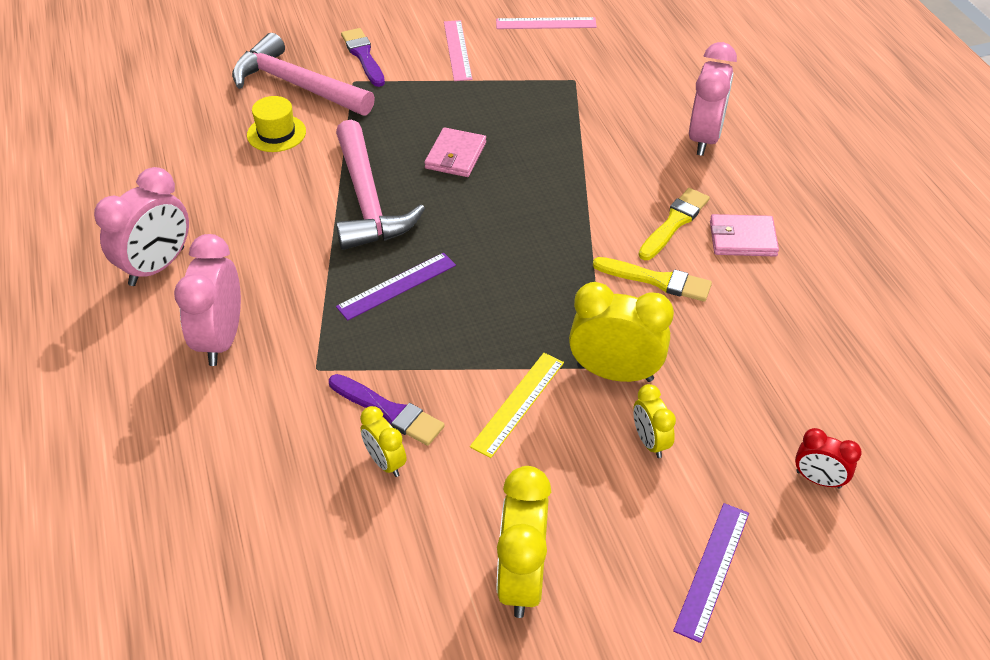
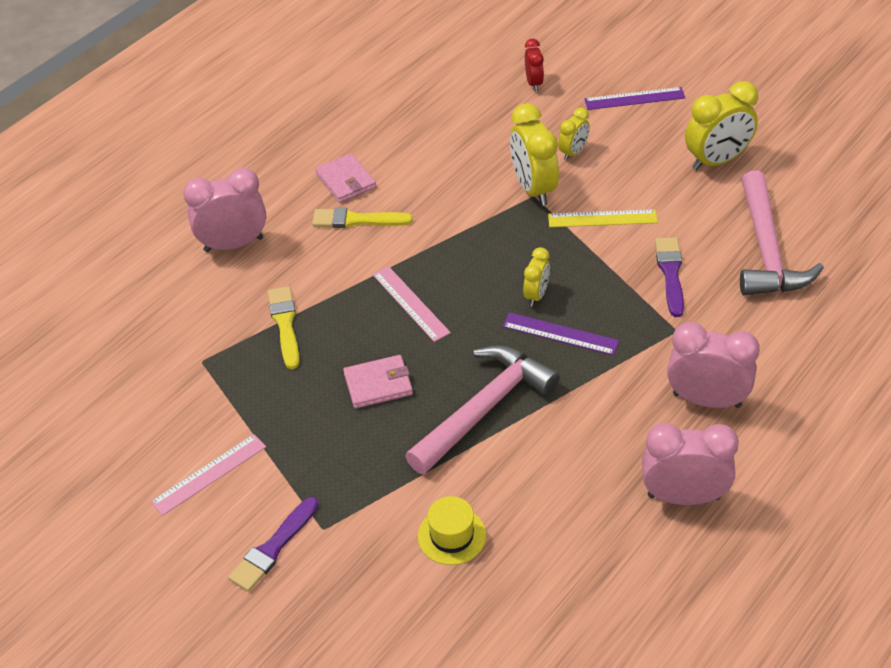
camera: 120 degrees left, 0 degrees up
pink clock [174,234,241,366] -> pink clock turned 135 degrees counterclockwise [667,322,760,408]
pink hammer [232,33,375,116] -> pink hammer moved to [740,170,824,295]
yellow clock [360,406,407,477] -> yellow clock moved to [523,247,550,307]
pink ruler [496,17,597,29] -> pink ruler moved to [373,266,451,342]
yellow brush [593,257,712,302] -> yellow brush moved to [268,286,299,369]

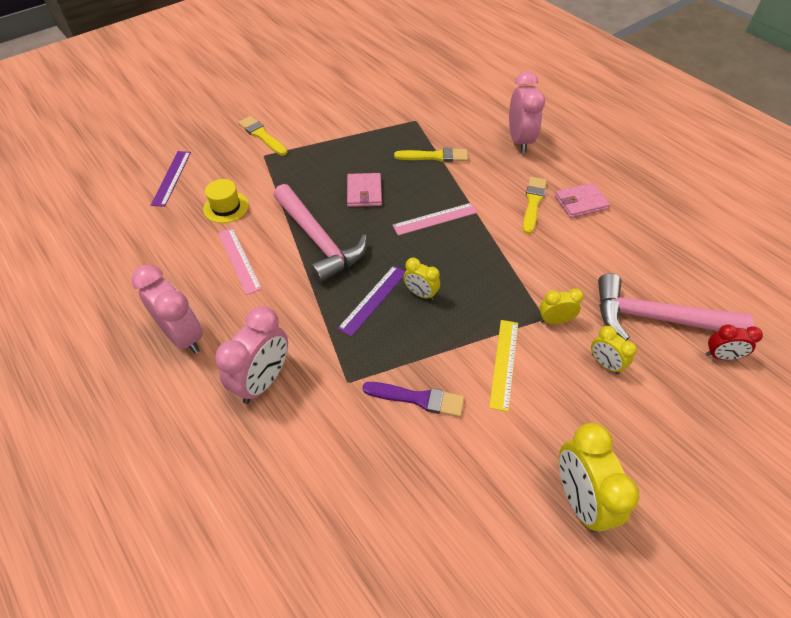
camera: 100 degrees right, 5 degrees up
pink ruler [151,434,266,516] -> pink ruler moved to [218,228,262,295]
purple brush [228,497,319,592] -> yellow brush [238,116,287,156]
yellow clock [510,103,559,206] -> yellow clock [539,288,584,324], size x0.55
purple ruler [585,87,686,110] -> purple ruler moved to [151,151,191,207]
pink clock [642,423,739,505] -> pink clock turned 60 degrees counterclockwise [132,265,203,354]
pink hammer [740,170,824,295] -> pink hammer moved to [598,273,754,341]

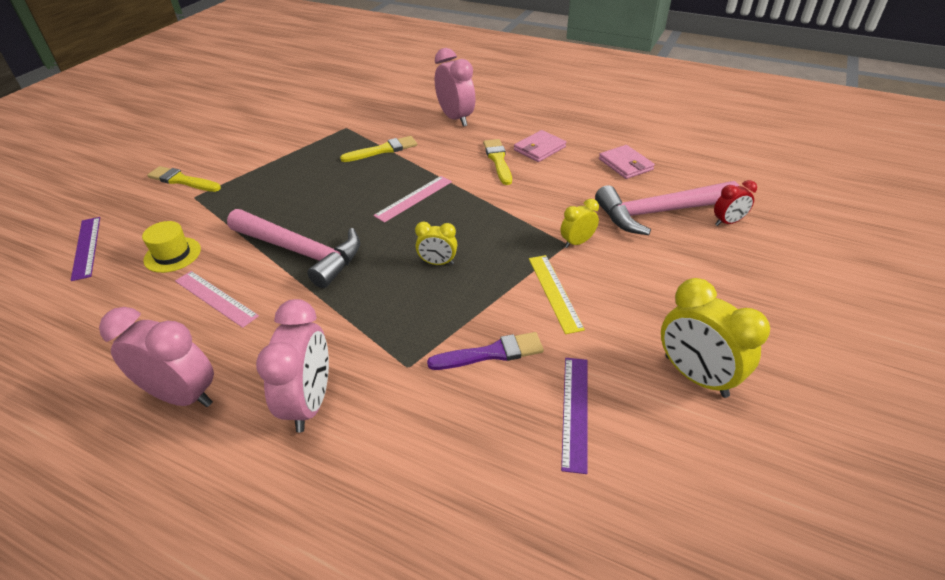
camera: 25 degrees left, 10 degrees down
purple ruler [338,265,405,337] -> purple ruler moved to [561,358,588,474]
pink wallet [347,173,382,207] -> pink wallet moved to [599,145,655,179]
yellow clock [591,326,637,374] -> none

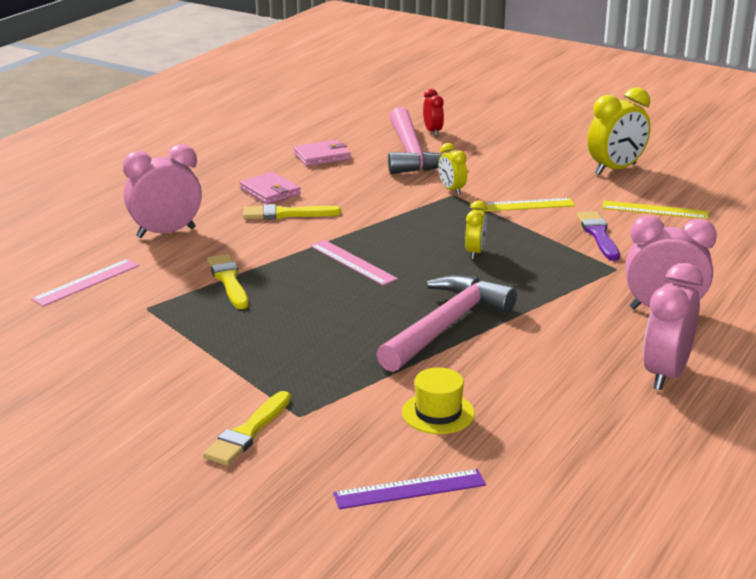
camera: 85 degrees left, 15 degrees down
pink ruler [175,271,259,328] -> pink ruler moved to [31,259,139,307]
purple ruler [561,358,588,474] -> yellow ruler [602,200,709,219]

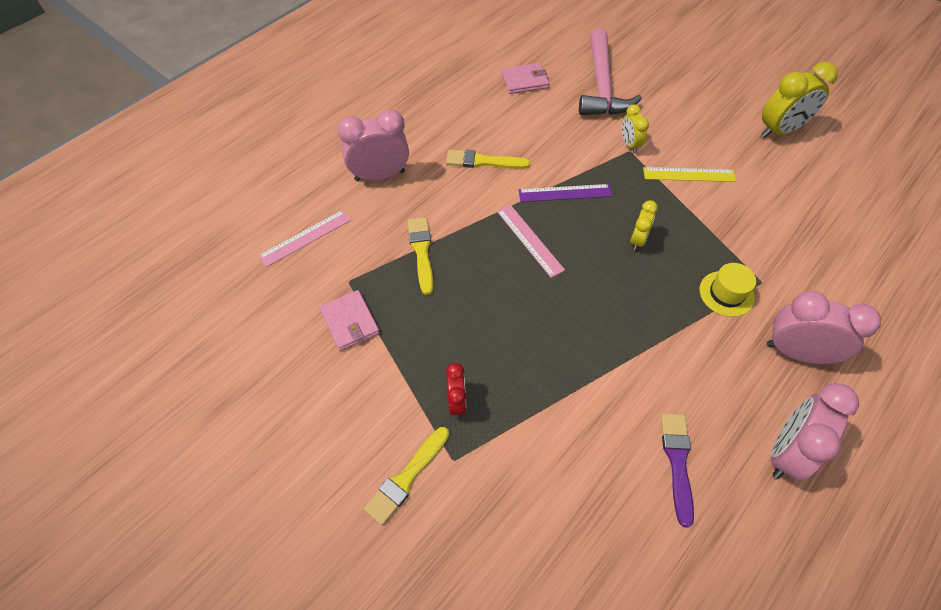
camera: 10 degrees right, 30 degrees up
pink wallet [239,172,301,204] -> pink wallet moved to [320,290,380,351]
purple ruler [333,469,486,509] -> purple ruler moved to [519,184,612,202]
pink hammer [376,275,517,372] -> none
yellow hat [402,367,475,434] -> yellow hat moved to [699,263,756,317]
red clock [423,89,444,136] -> red clock moved to [446,363,466,418]
purple brush [577,211,620,261] -> purple brush moved to [661,414,694,527]
yellow ruler [602,200,709,219] -> none

